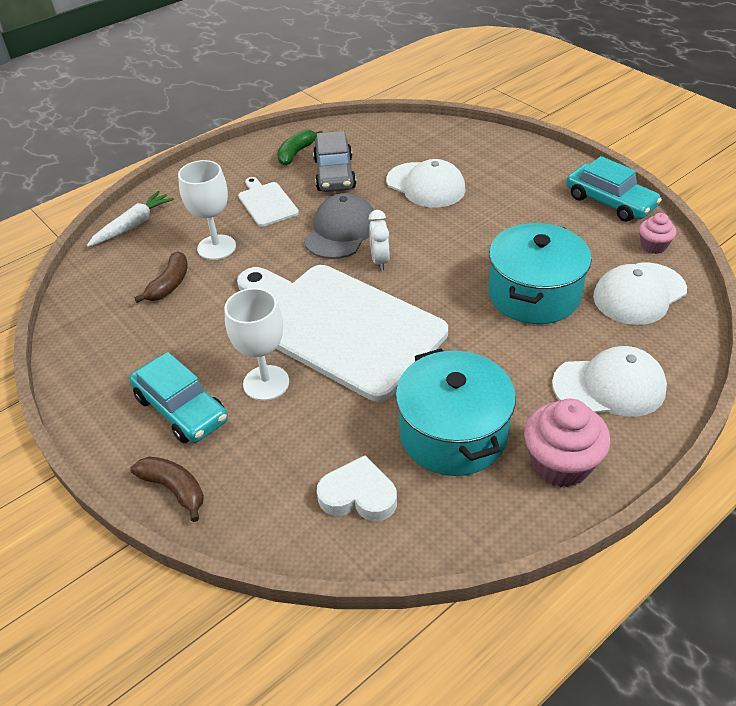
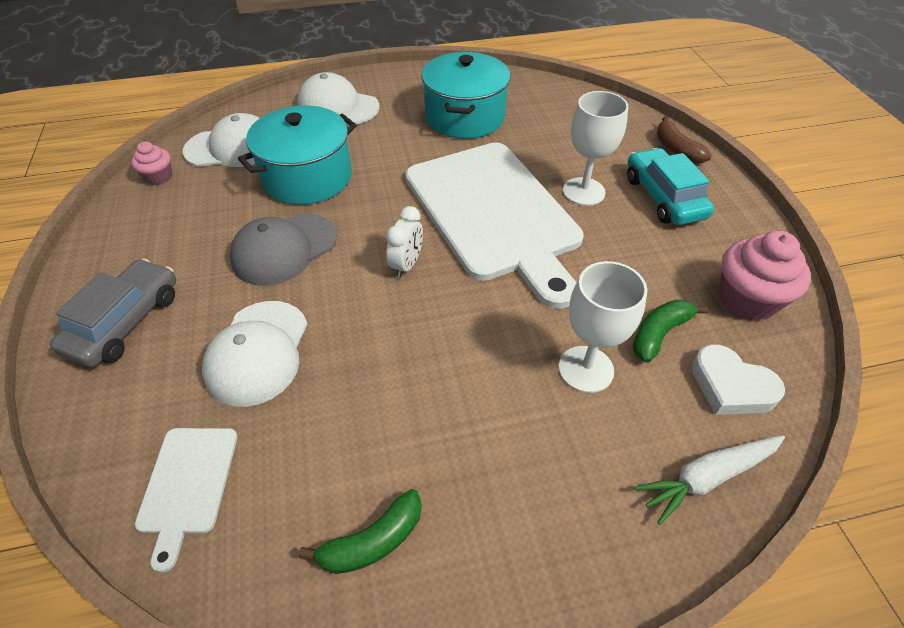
camera: 155 degrees left, 5 degrees up
brown banana [134,251,188,303] -> green banana [633,300,708,363]
white cutting board [238,177,299,227] -> white cutting board moved to [135,428,238,573]
grey cap [304,193,377,259] -> grey cap moved to [229,213,337,286]
grey car [313,131,356,192] -> grey car moved to [50,259,176,367]
white heart [317,455,397,521] -> white heart moved to [692,344,785,415]
white cap [386,159,465,208] -> white cap turned 150 degrees counterclockwise [202,301,308,407]
pink cupcake [524,399,611,487] -> pink cupcake moved to [719,231,811,321]
turquoise car [566,156,662,222] -> none

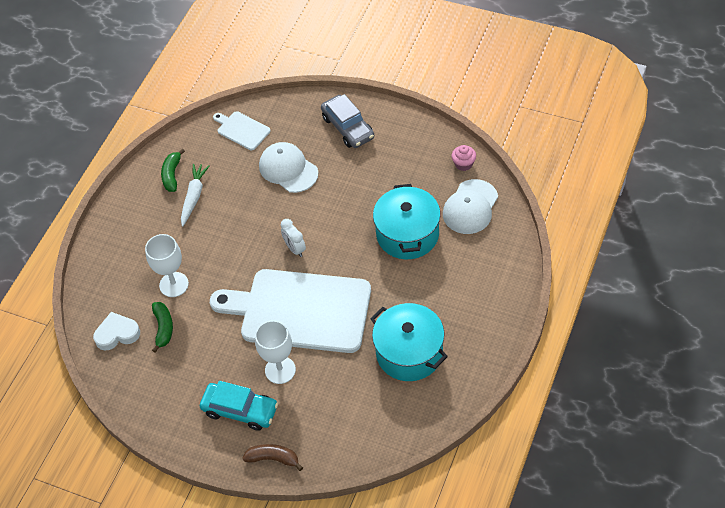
camera: 130 degrees right, 5 degrees up
grey cap [229,213,337,286] -> none
white cap [297,72,380,125] -> none
white carrot [634,435,785,525] -> white carrot moved to [181,164,210,227]
pink cupcake [719,231,811,321] -> none

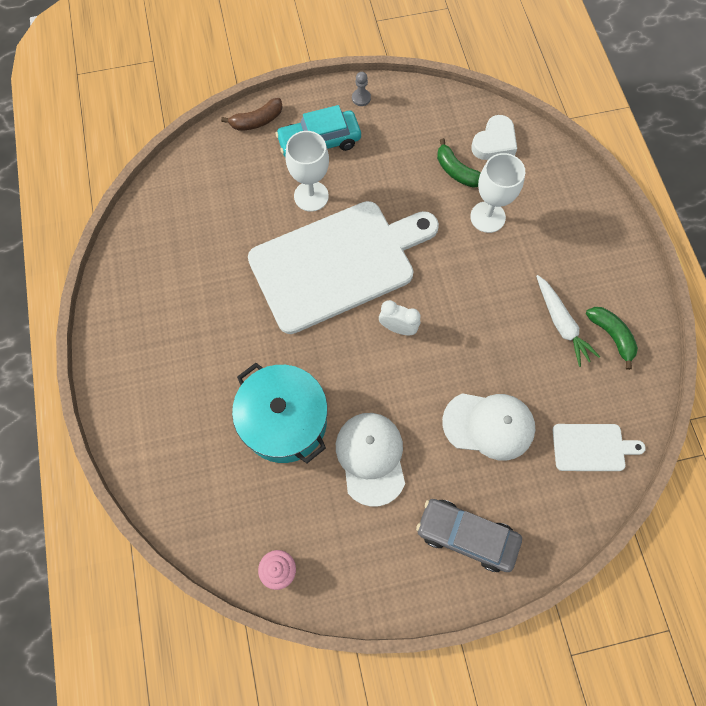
camera: 140 degrees right, 15 degrees up
turquoise pot [370,303,448,381] -> none
white cap [443,179,498,234] -> white cap moved to [336,413,405,507]
none -> grey pawn [352,72,371,106]

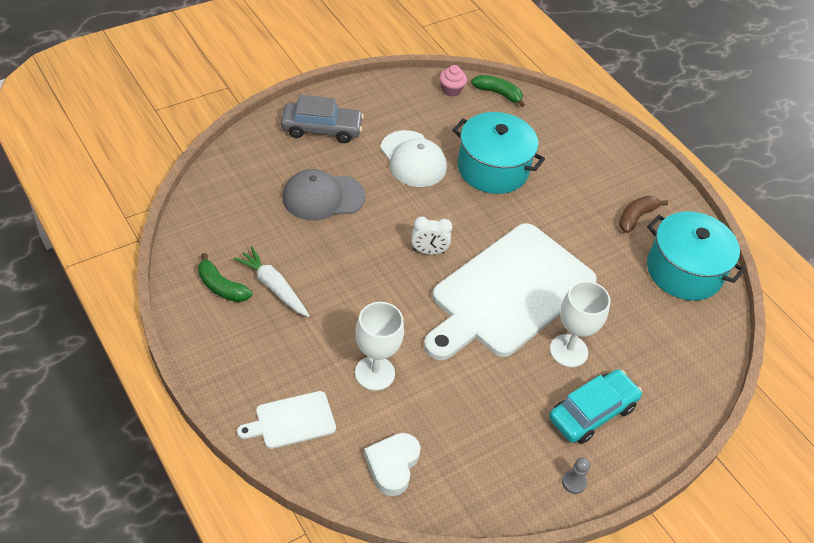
camera: 155 degrees right, 20 degrees down
brown banana [221,98,283,131] -> brown banana moved to [619,196,668,233]
green banana [437,138,481,188] -> green banana moved to [471,75,525,107]
white cap [442,393,535,461] -> grey cap [283,169,365,221]
white cutting board [553,424,646,471] -> white cutting board moved to [237,391,336,449]
none -> turquoise pot [647,211,745,301]

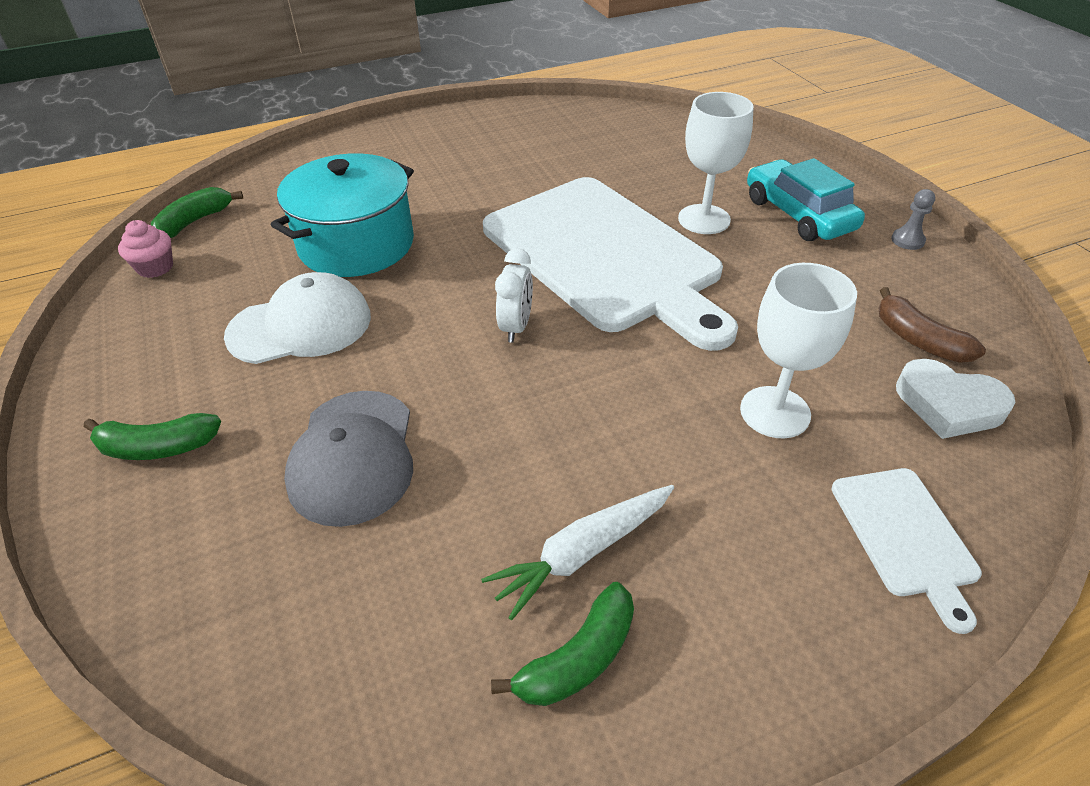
camera: 75 degrees left, 5 degrees down
grey car [281,95,364,143] -> green banana [84,413,221,460]
brown banana [619,196,668,233] -> brown banana moved to [879,287,986,363]
turquoise pot [647,211,745,301] -> none

